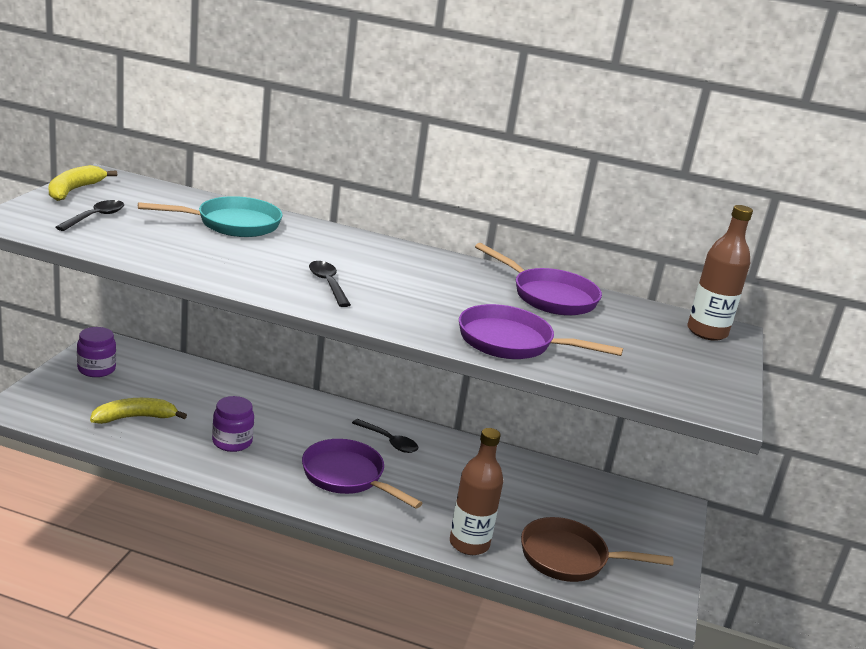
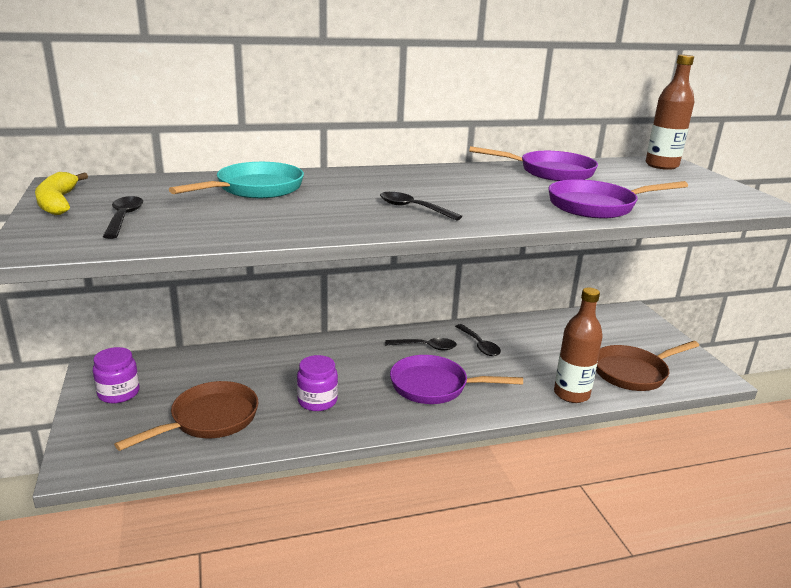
camera: 30 degrees left, 0 degrees up
yellow banana [90,398,187,424] -> brown pan [114,381,258,451]
none -> black spoon [455,324,501,356]

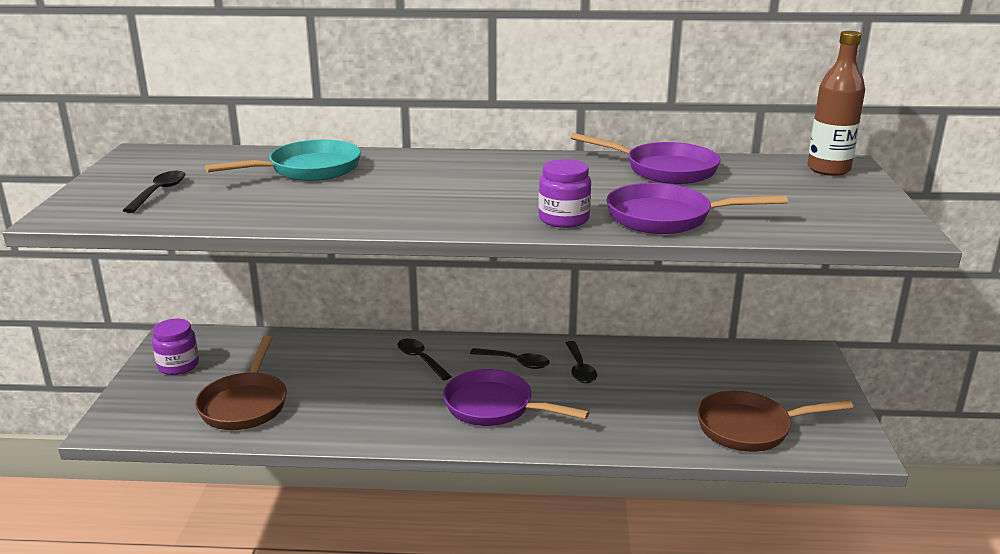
camera: 20 degrees right, 0 degrees up
yellow banana [35,172,88,215] -> none
brown pan [114,381,258,451] -> brown pan turned 120 degrees clockwise [195,336,287,430]
purple jar [297,355,338,411] -> purple jar moved to [538,159,591,228]
black spoon [380,192,462,221] -> black spoon moved to [398,338,452,381]
brown bottle [554,288,603,403] -> none

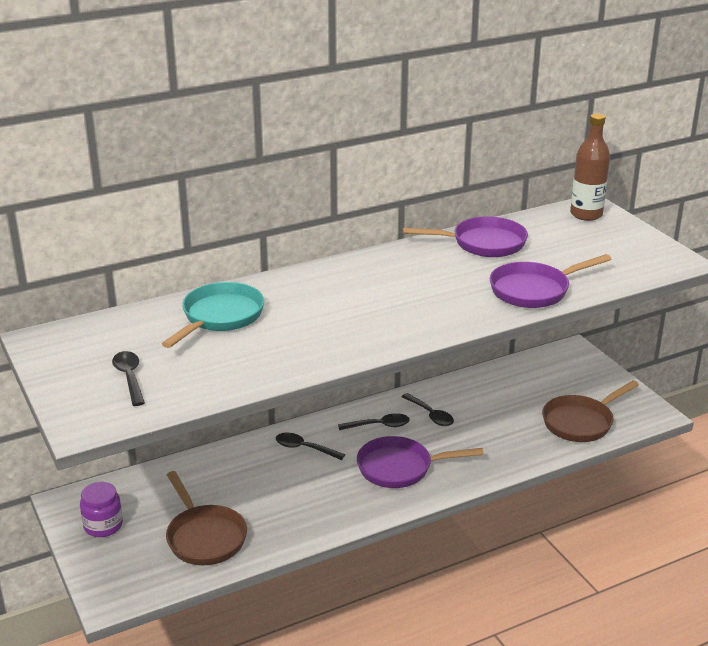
camera: 30 degrees left, 5 degrees up
purple jar [538,159,591,228] -> none

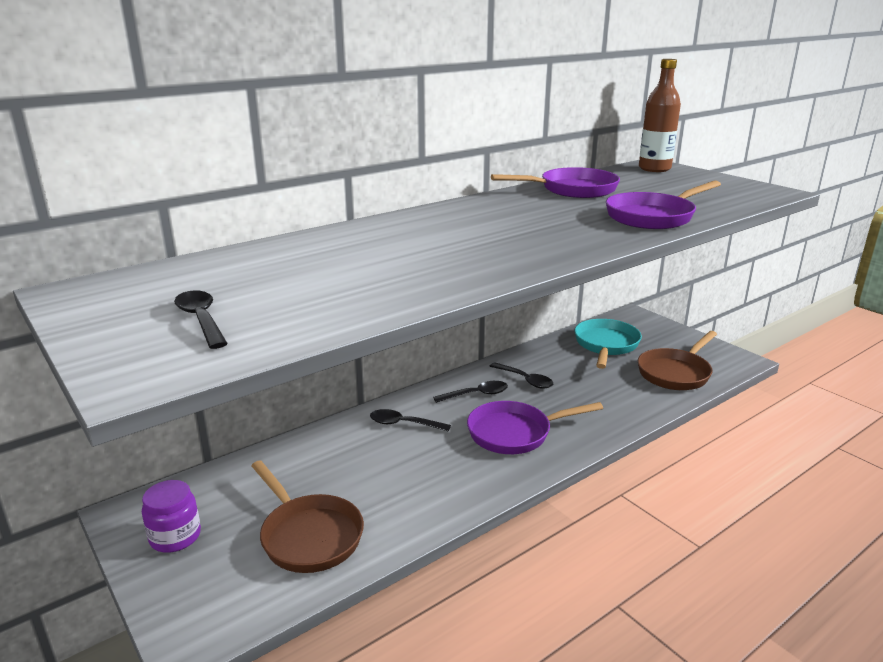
camera: 10 degrees left, 5 degrees down
turquoise pan [162,282,264,348] -> turquoise pan moved to [575,319,642,369]

